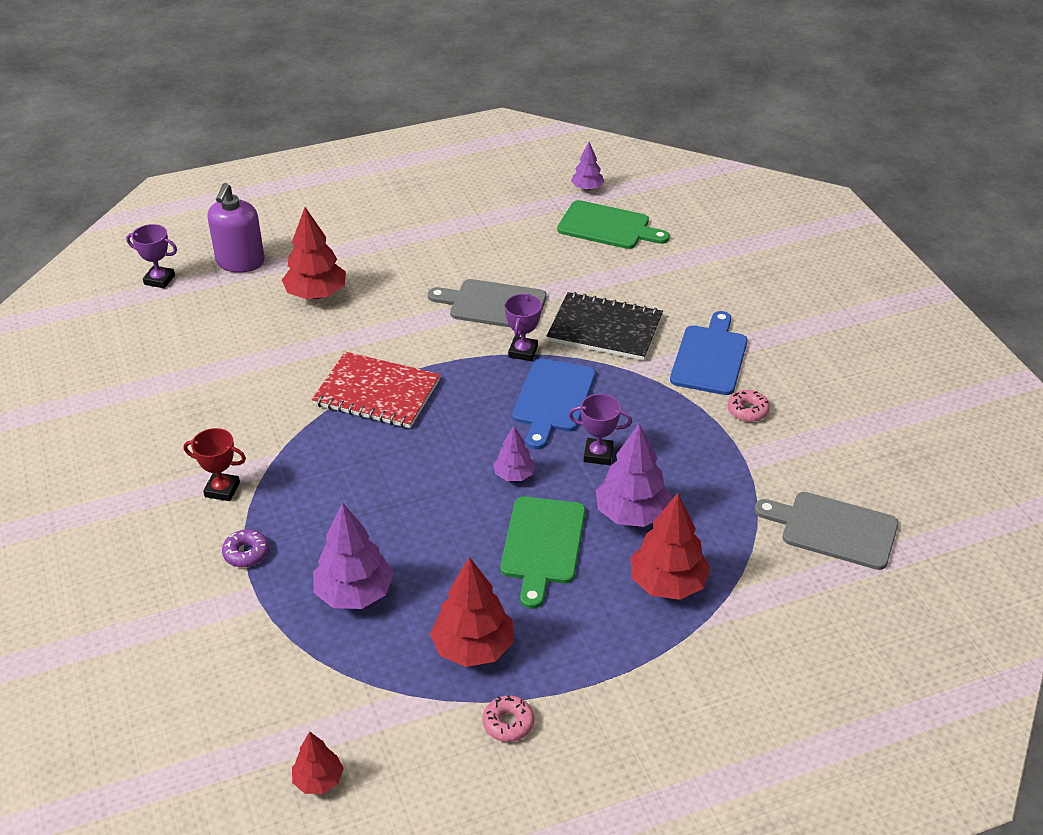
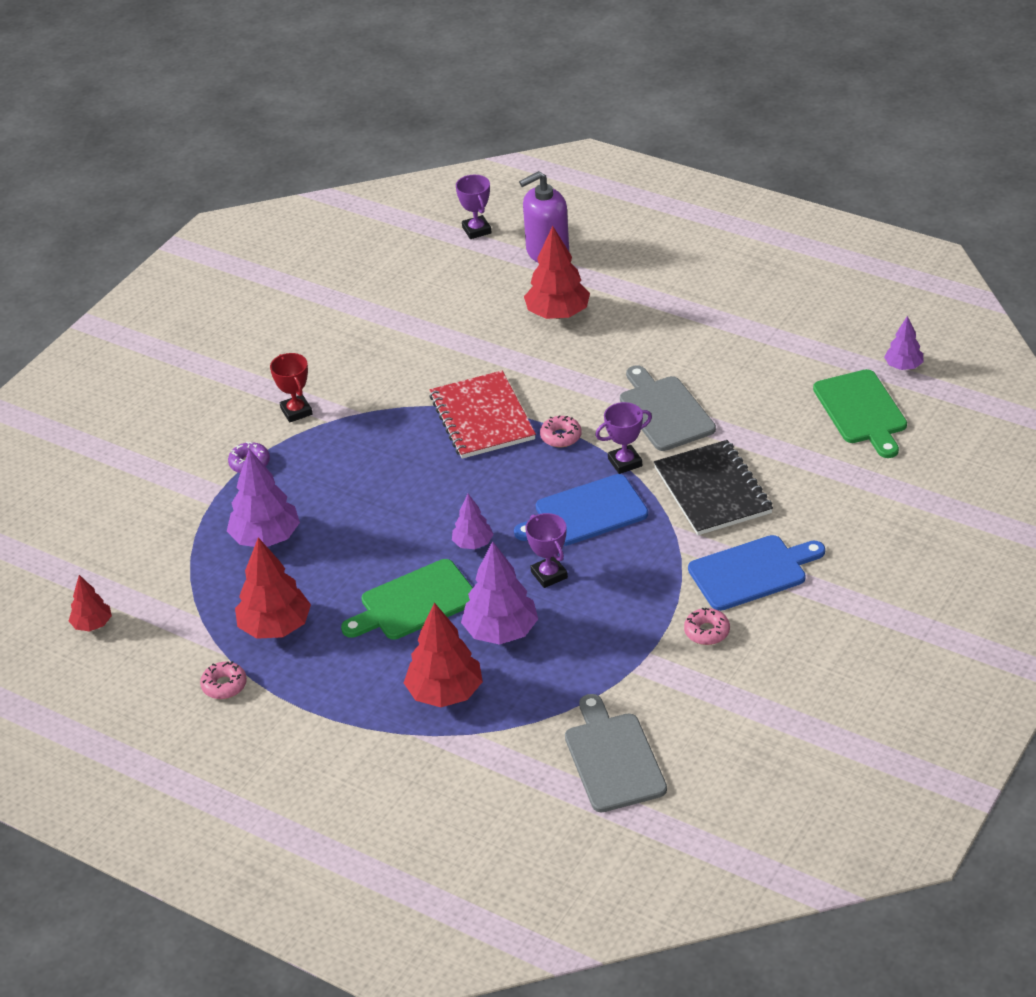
camera: 55 degrees right, 0 degrees up
none -> pink donut [540,415,582,447]

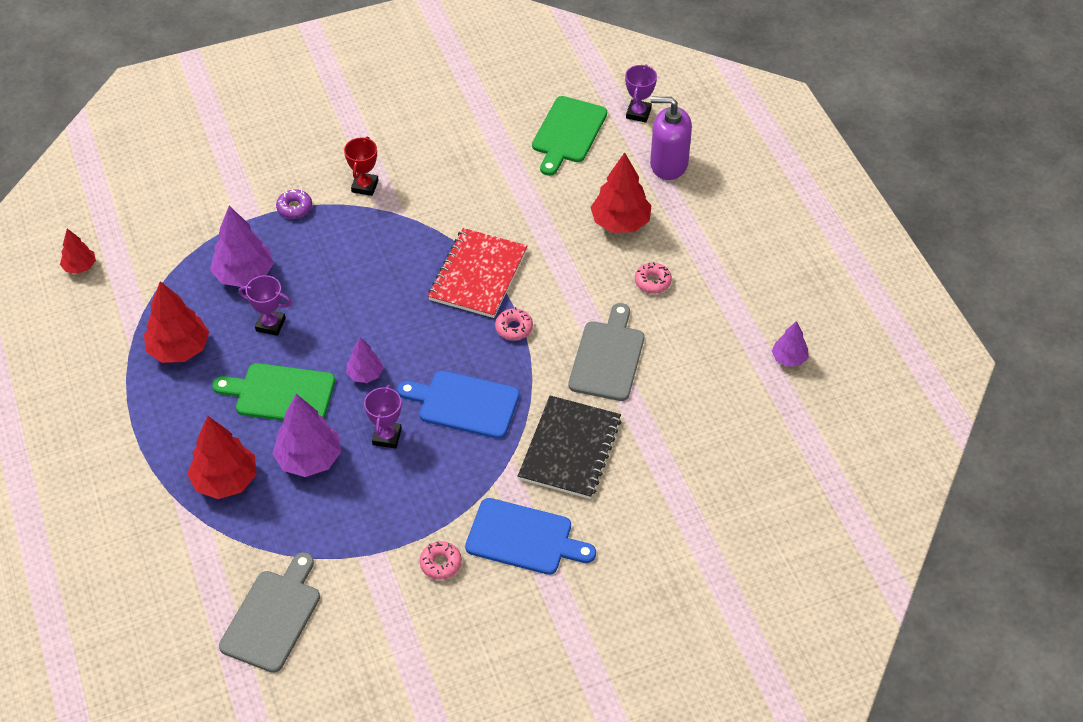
camera: 35 degrees right, 10 degrees up
pink donut [200,661,247,699] -> pink donut moved to [635,262,672,294]
purple trophy [595,402,652,474] -> purple trophy moved to [238,275,292,336]
green cutting board [813,369,907,458] -> green cutting board moved to [532,96,607,176]
purple tree [884,316,924,370] -> purple tree moved to [772,321,808,367]

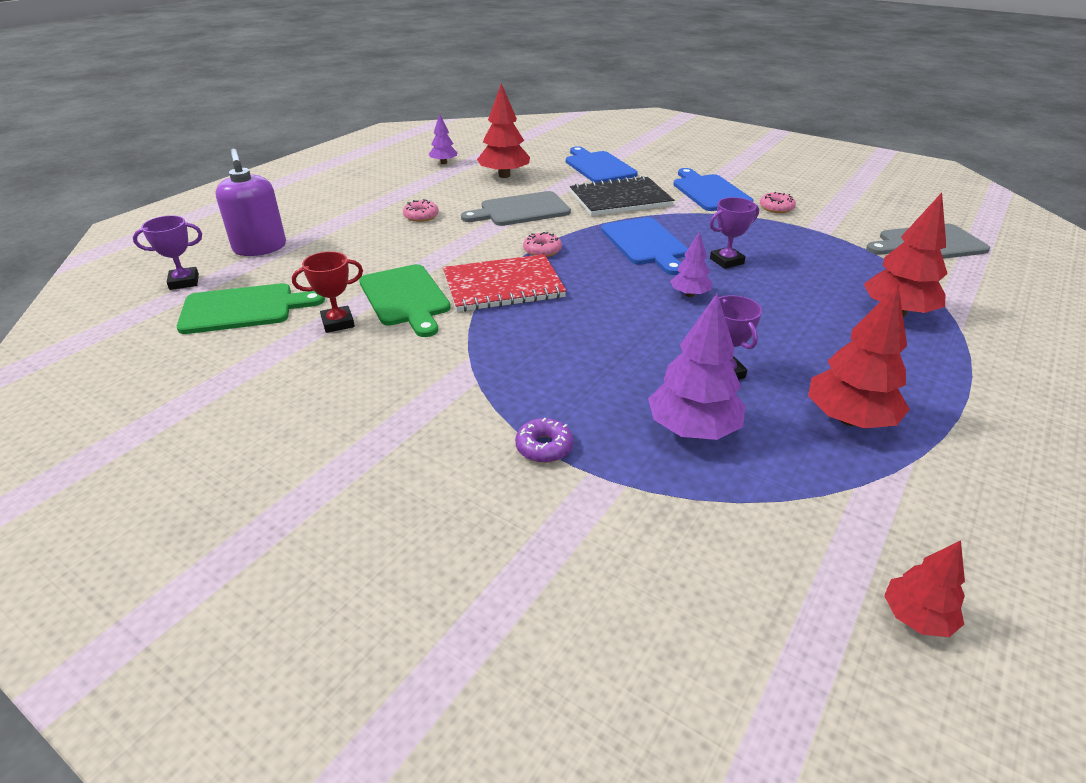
camera: 125 degrees left, 15 degrees down
green cutting board [212,363,335,421] -> green cutting board moved to [359,264,450,337]
purple tree [272,394,341,477] -> none
red trophy [344,136,379,196] -> red trophy moved to [292,251,363,333]
red tree [590,152,652,233] -> red tree moved to [477,83,530,178]
none -> blue cutting board [566,146,638,183]

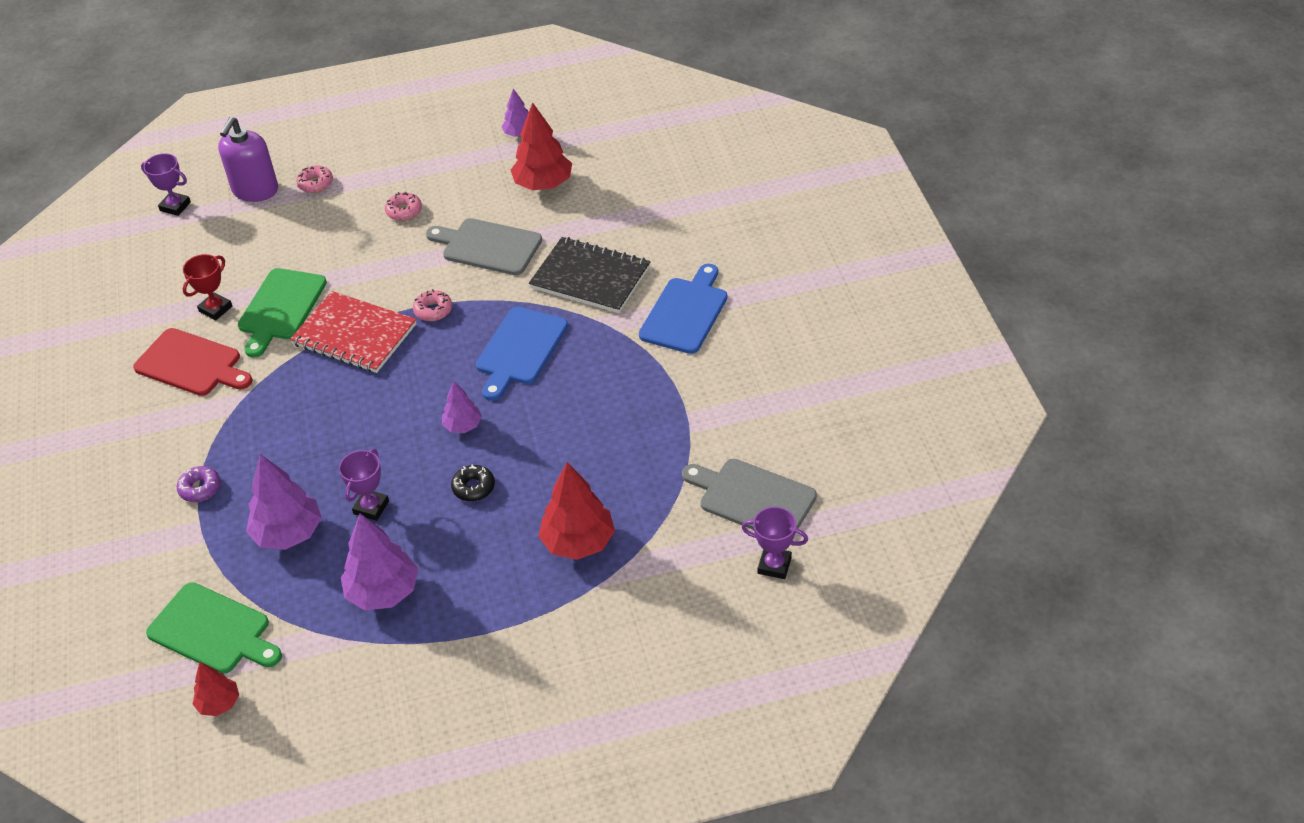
camera: 45 degrees right, 10 degrees up
green cutting board [177,283,325,334] -> green cutting board moved to [146,582,282,674]
red trophy [292,251,363,333] -> red trophy turned 75 degrees counterclockwise [183,254,232,320]
blue cutting board [566,146,638,183] -> none
purple trophy [710,197,759,269] -> purple trophy moved to [741,507,808,579]
pink donut [760,192,796,213] -> pink donut moved to [296,165,333,193]
red tree [808,284,910,428] -> purple tree [341,514,418,611]
none -> red cutting board [133,328,252,396]
none -> black donut [451,465,495,501]

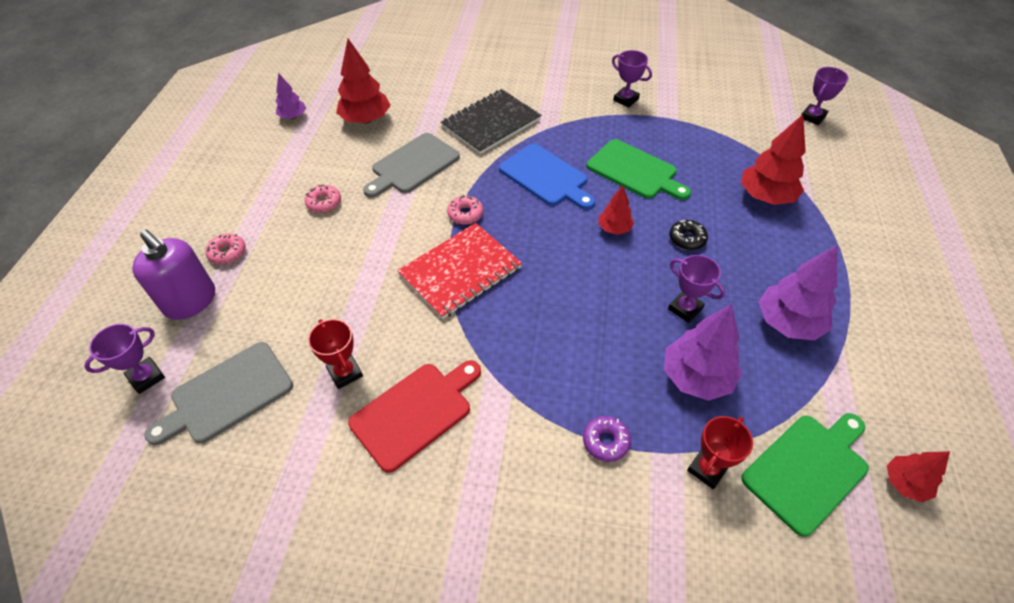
camera: 70 degrees left, 5 degrees up
green cutting board [238,268,327,357] -> green cutting board moved to [587,139,691,200]
purple tree [442,381,482,433] -> red tree [598,186,634,235]
blue cutting board [639,264,727,354] -> none
grey cutting board [682,459,817,533] -> grey cutting board moved to [144,342,293,445]
none -> purple trophy [612,50,652,107]
none -> red trophy [687,416,753,489]

